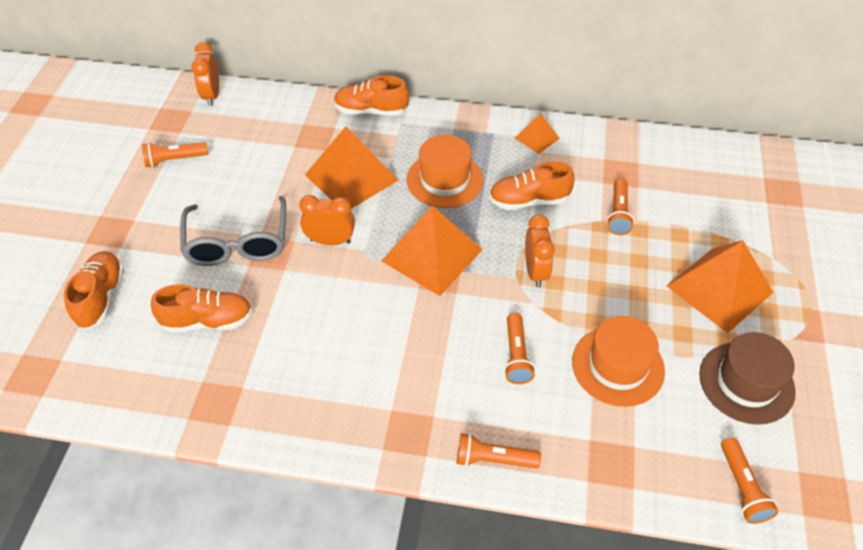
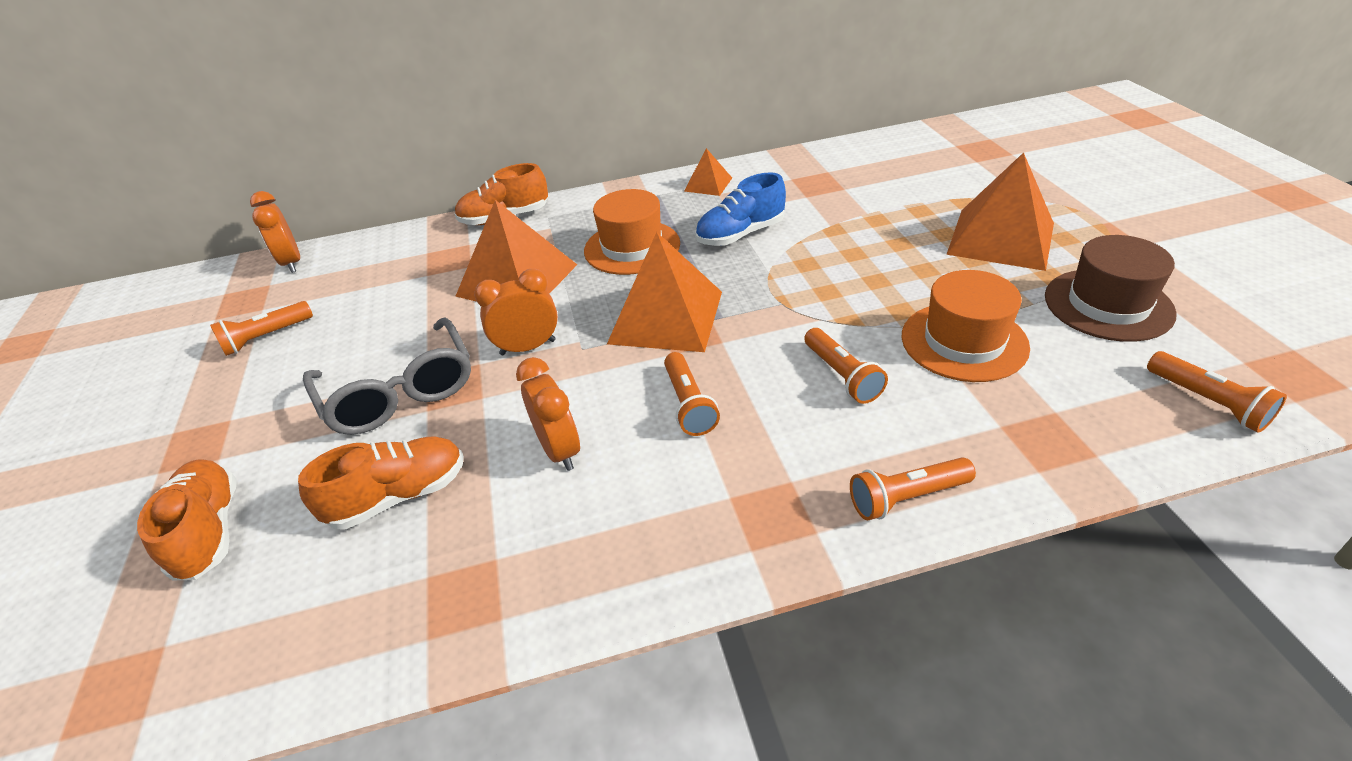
camera: 20 degrees left, 10 degrees down
orange shoe [489,161,574,210] -> blue shoe [695,172,786,246]
orange clock [525,214,555,288] -> orange clock moved to [516,357,580,471]
orange flashlight [607,179,634,235] -> orange flashlight moved to [664,352,720,436]

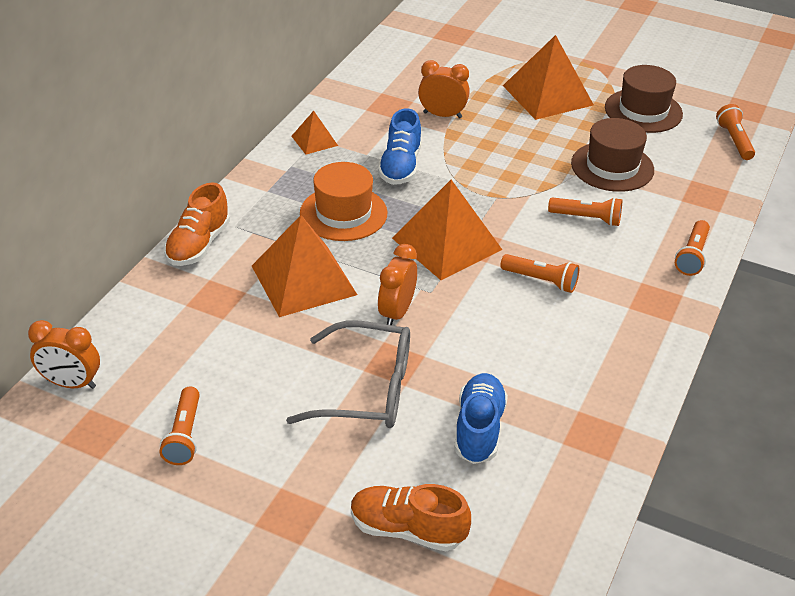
camera: 55 degrees left, 0 degrees up
orange shoe [298,436,464,530] -> blue shoe [454,373,508,464]
orange clock [516,357,580,471] -> orange clock moved to [418,60,470,118]
orange hat [902,270,1030,382] -> brown hat [571,118,654,192]
orange flashlight [1147,351,1287,433] -> orange flashlight turned 105 degrees counterclockwise [716,104,755,160]

